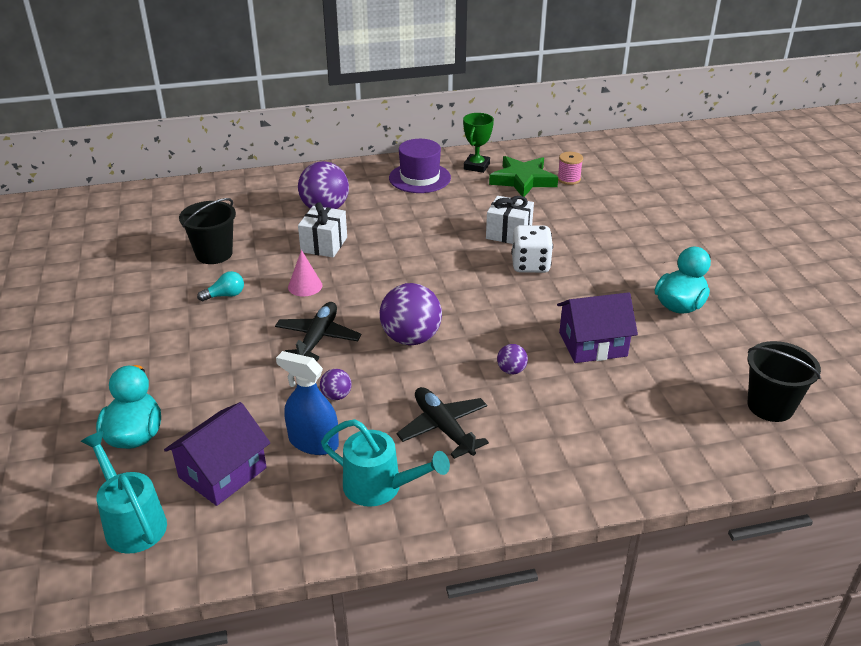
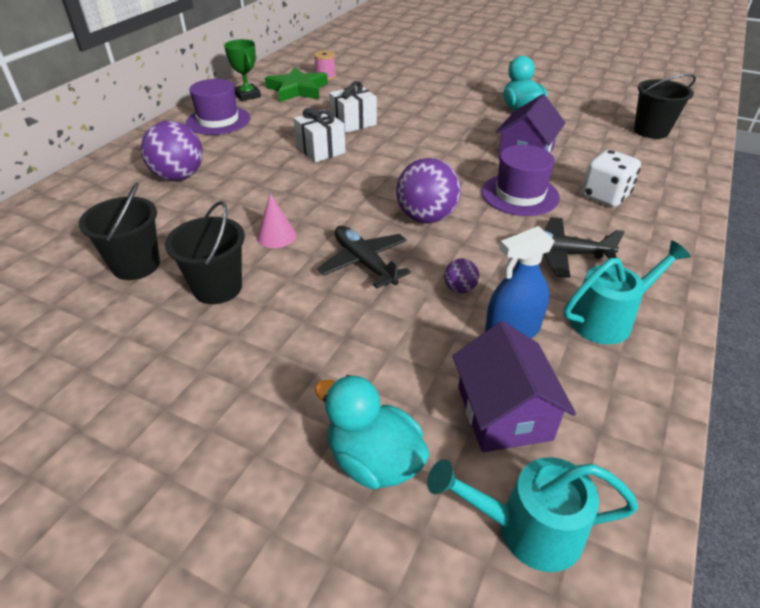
camera: 50 degrees left, 5 degrees up
turquoise light bulb [197,271,244,301] -> black bucket [165,201,245,304]
white gift [298,202,347,258] -> white gift moved to [294,108,346,163]
purple ball [497,344,528,374] -> purple hat [481,145,560,216]
white dice [511,225,553,273] -> white dice moved to [582,150,641,207]

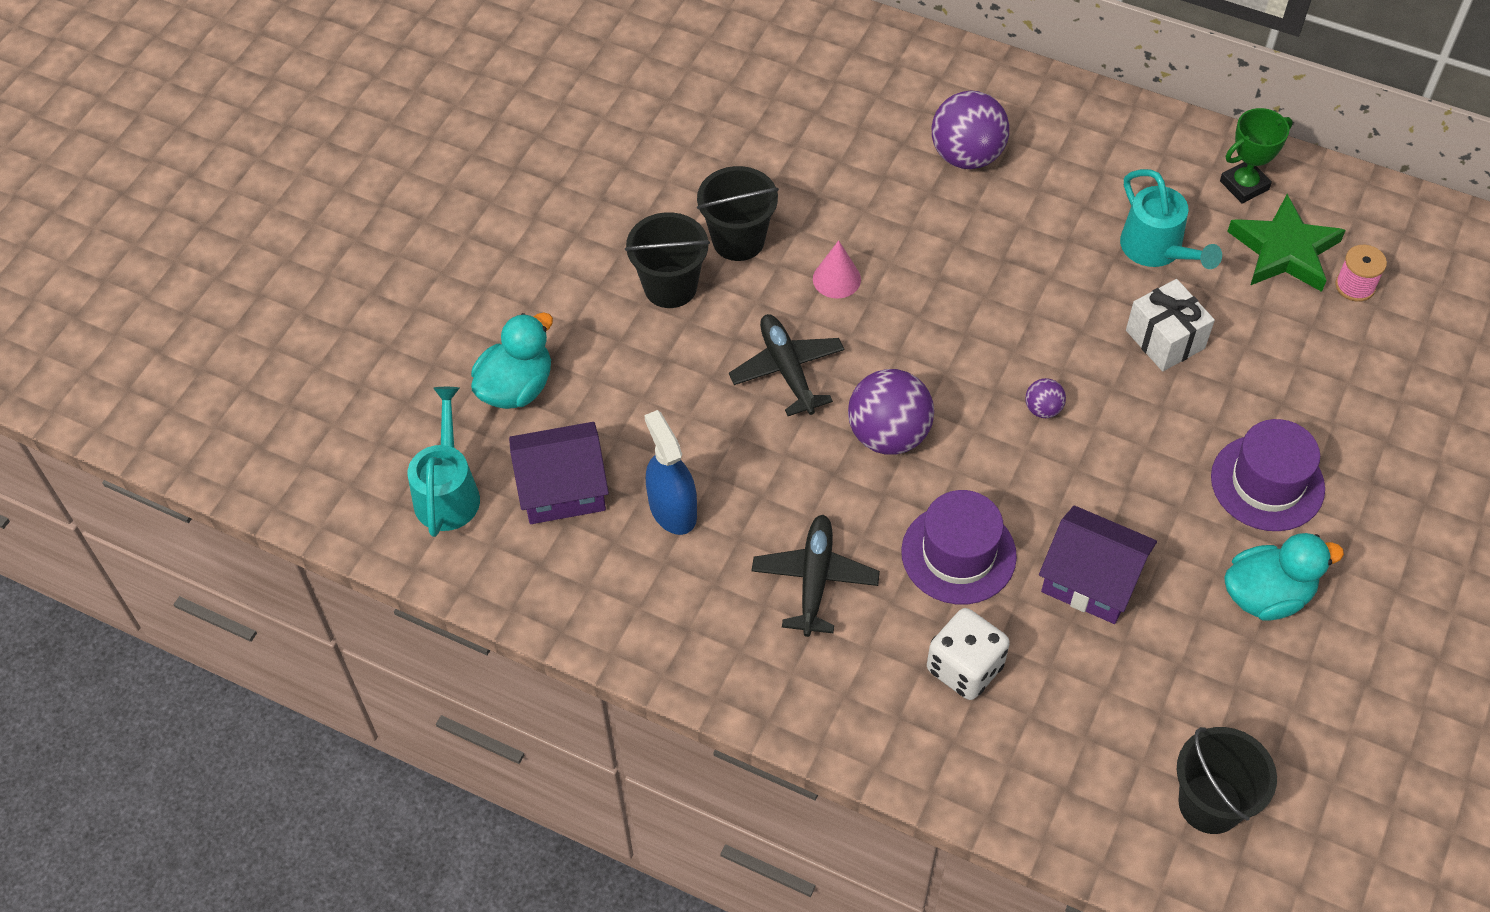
camera: 90 degrees right, 15 degrees up
black bucket [79,183,160,280] -> black bucket moved to [625,212,710,308]
purple hat [186,79,250,135] -> purple hat moved to [1211,419,1325,531]
white gift [294,108,346,163] -> none
black plane [317,226,411,288] -> black plane turned 75 degrees counterclockwise [729,314,844,416]
purple ball [444,259,479,293] -> purple ball moved to [1025,378,1066,418]
turquoise watering can [564,240,691,344] -> turquoise watering can moved to [1120,169,1222,269]

